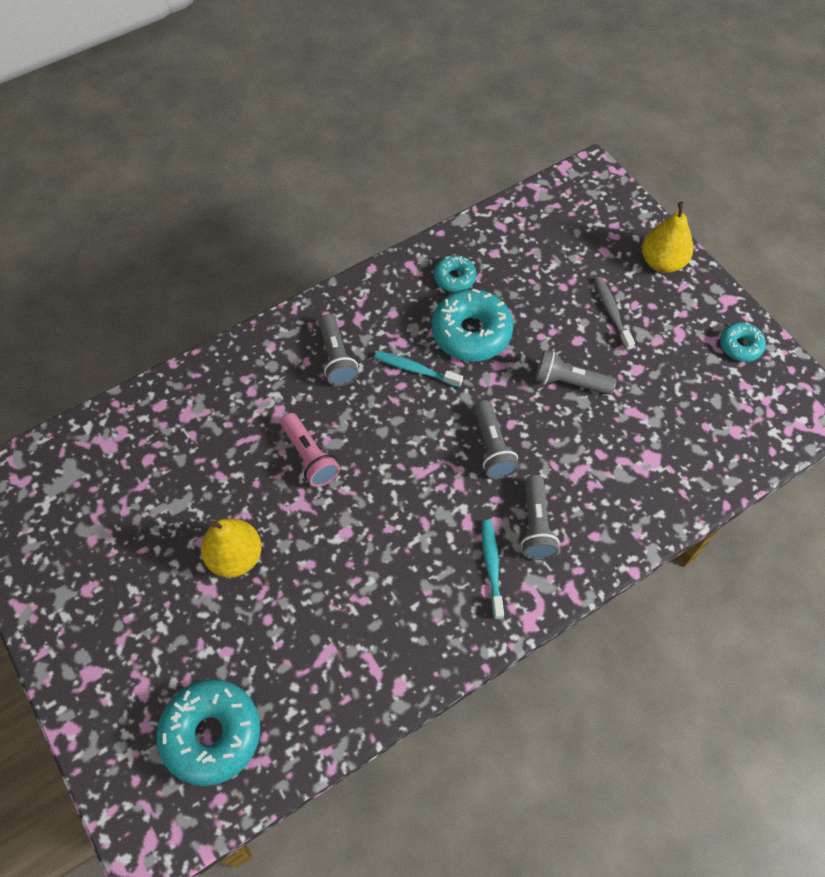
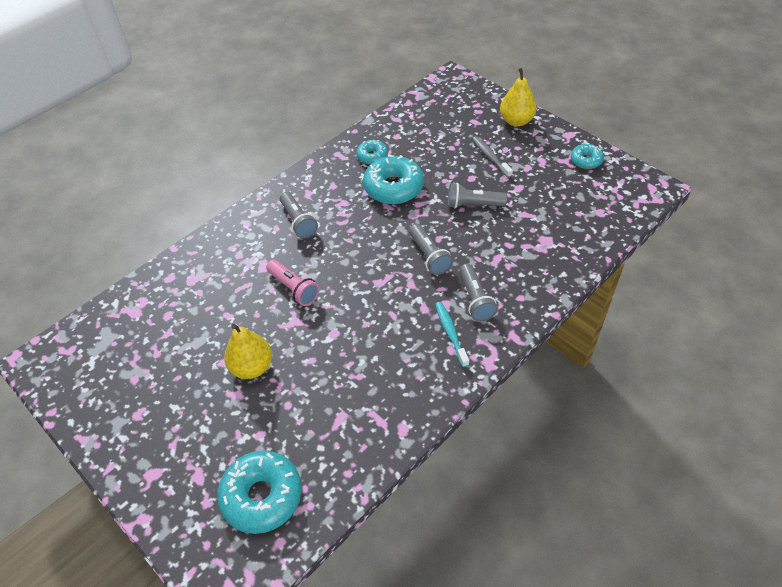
camera: 10 degrees left, 10 degrees down
turquoise toothbrush [374,351,463,387] -> none

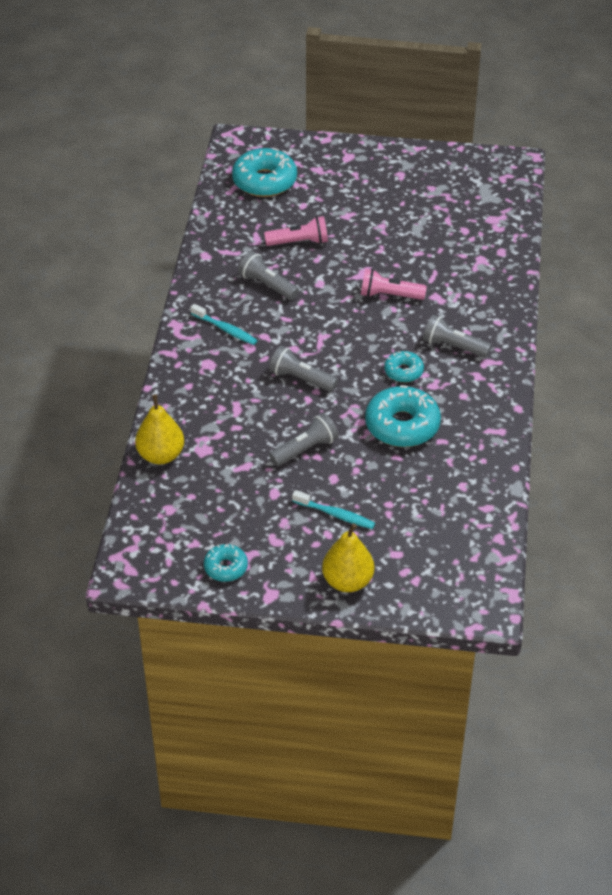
camera: 140 degrees right, 5 degrees down
yellow pear [224,324,272,379] -> yellow pear moved to [135,394,184,464]
turquoise donut [356,140,388,165] -> turquoise donut moved to [384,351,424,383]
grey flashlight [459,263,498,322] -> grey flashlight moved to [238,251,299,300]
grey toothbrush [472,136,513,178] -> turquoise toothbrush [292,490,375,529]
none -> pink flashlight [264,216,328,246]

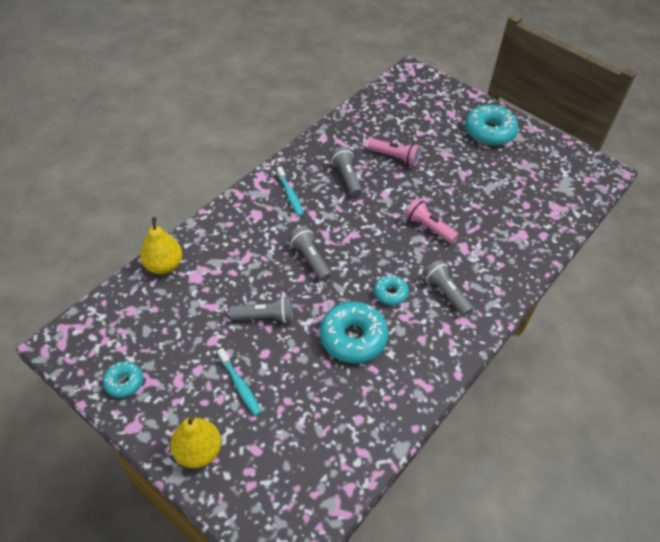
camera: 30 degrees right, 5 degrees up
turquoise donut [232,148,297,197] -> turquoise donut moved to [465,105,518,146]

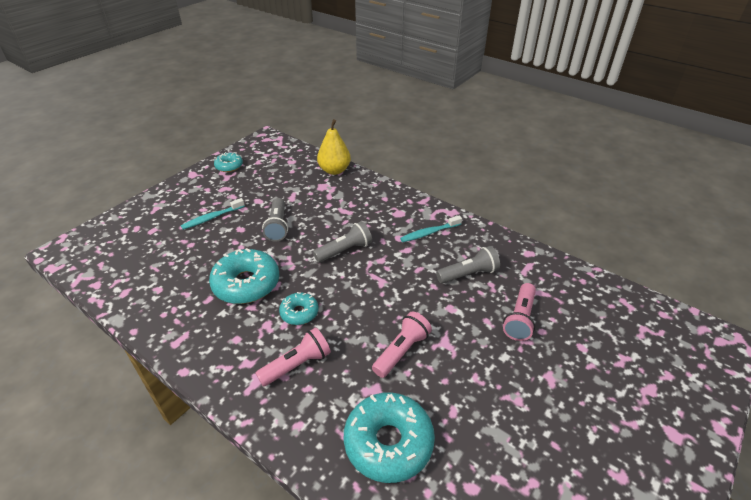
camera: 90 degrees right, 10 degrees down
yellow pear [171,416,221,469] -> none
grey flashlight [423,260,473,316] -> pink flashlight [255,328,331,387]
turquoise donut [465,105,518,146] -> turquoise donut moved to [344,392,435,483]

